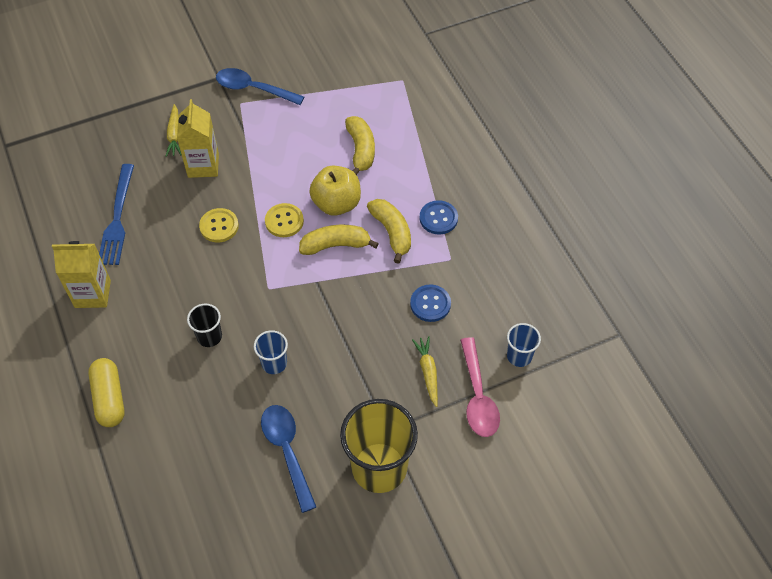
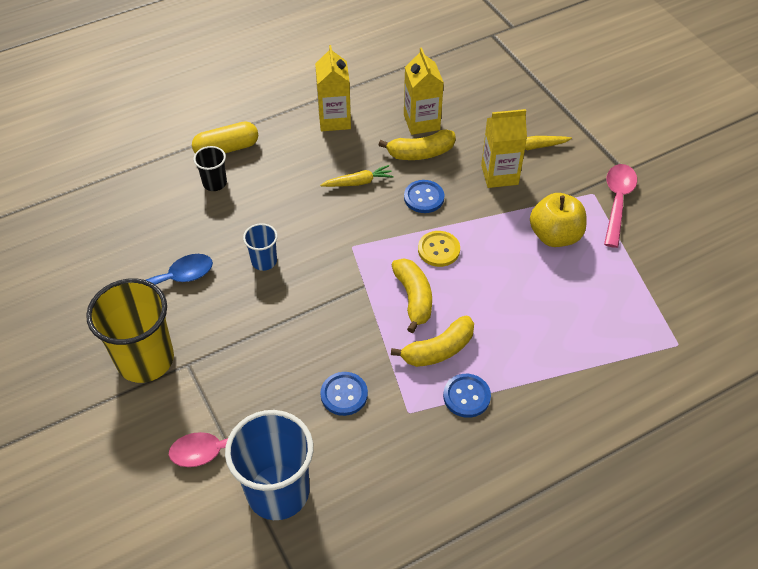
camera: 85 degrees right, 5 degrees down
blue fork [99,164,134,265] -> yellow carton [404,48,444,135]
black cup [187,304,222,347] -> black cup moved to [194,146,227,191]
yellow button [199,208,239,242] -> blue button [404,180,444,213]
blue spoon [216,68,304,105] -> pink spoon [604,164,637,248]
yellow apple [309,166,361,216] -> yellow apple moved to [530,193,586,247]
yellow banana [345,116,375,175] -> yellow banana moved to [379,129,456,160]
yellow carrot [412,336,438,407] -> yellow carrot moved to [320,165,394,187]
blue cup [507,323,541,367] -> blue cup [225,410,313,520], size x2.05

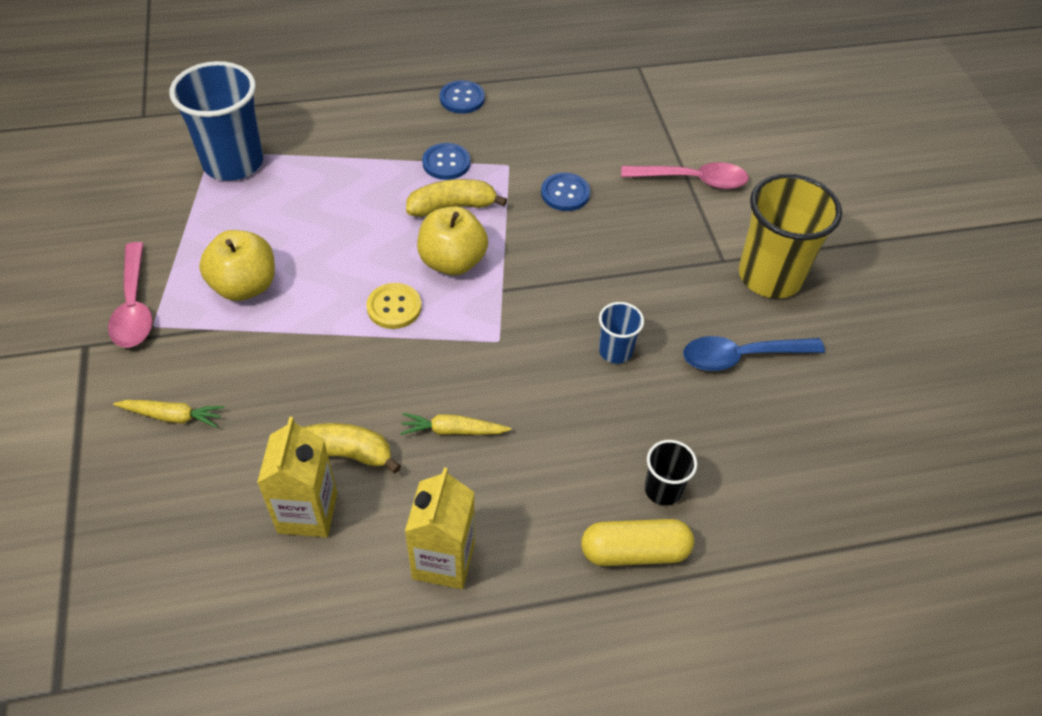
camera: 165 degrees left, 0 degrees up
blue cup [225,410,313,520] -> blue cup moved to [169,61,263,181]
yellow banana [392,258,432,333] -> yellow apple [417,206,488,276]
blue button [404,180,444,213] -> blue button moved to [440,80,485,114]
yellow carton [481,109,527,188] -> none
pink spoon [604,164,637,248] -> pink spoon turned 45 degrees counterclockwise [108,242,153,347]

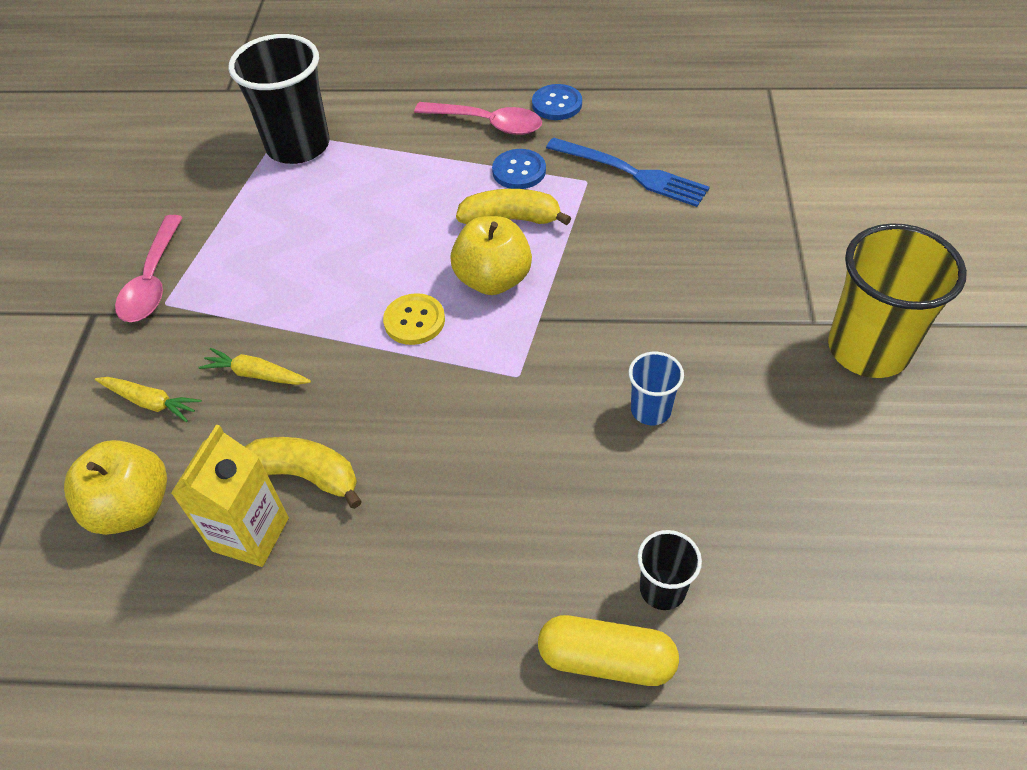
camera: 20 degrees right, 0 degrees up
blue cup [169,61,263,181] -> black cup [229,34,330,164]
yellow apple [199,230,275,301] -> yellow apple moved to [64,440,167,535]
yellow carrot [400,413,511,435] -> yellow carrot moved to [198,348,311,385]
yellow carton [405,467,475,589] -> none
blue button [541,173,590,211] -> none
pink spoon [621,162,749,189] -> pink spoon moved to [414,102,542,135]
blue spoon [683,336,825,371] -> none
none -> blue fork [546,137,709,207]

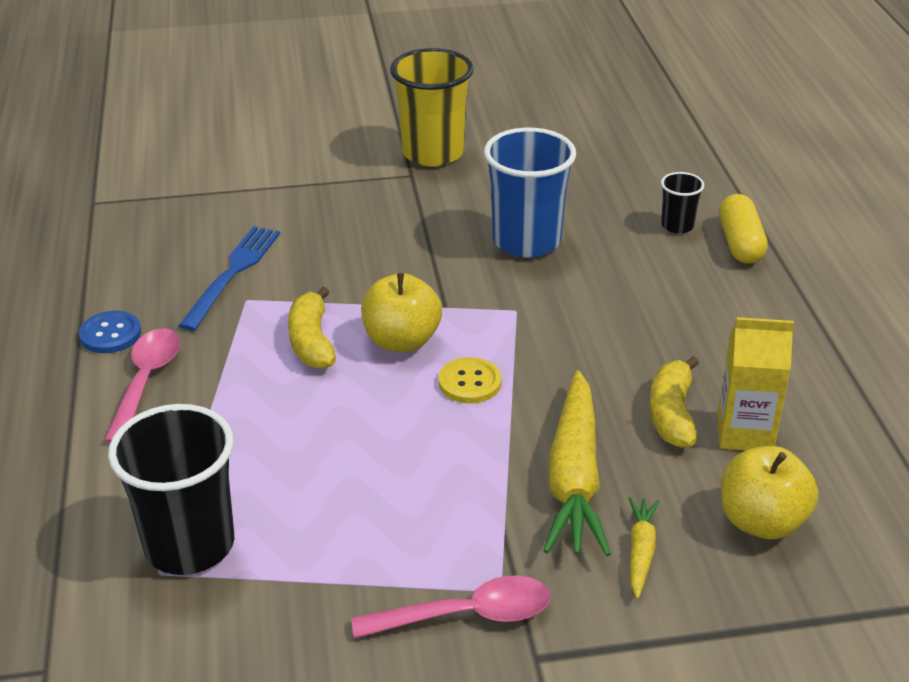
camera: 105 degrees left, 15 degrees down
yellow carrot [198,348,311,385] -> yellow carrot [543,370,611,556], size x2.08
blue button [492,149,546,189] -> none
blue cup [628,352,684,425] -> blue cup [484,127,576,258], size x2.05

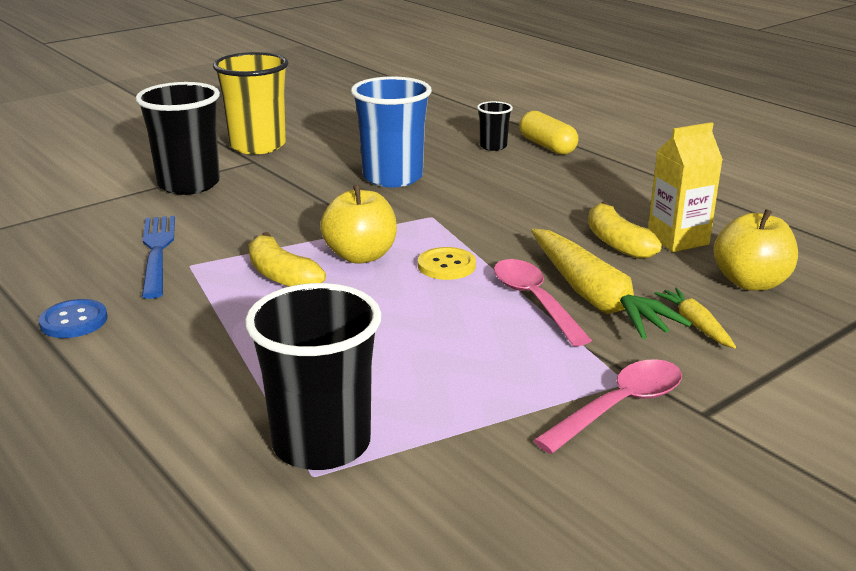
camera: 30 degrees left, 10 degrees down
pink spoon [104,328,180,444] -> pink spoon moved to [494,259,592,346]
none -> black cup [135,82,220,195]

